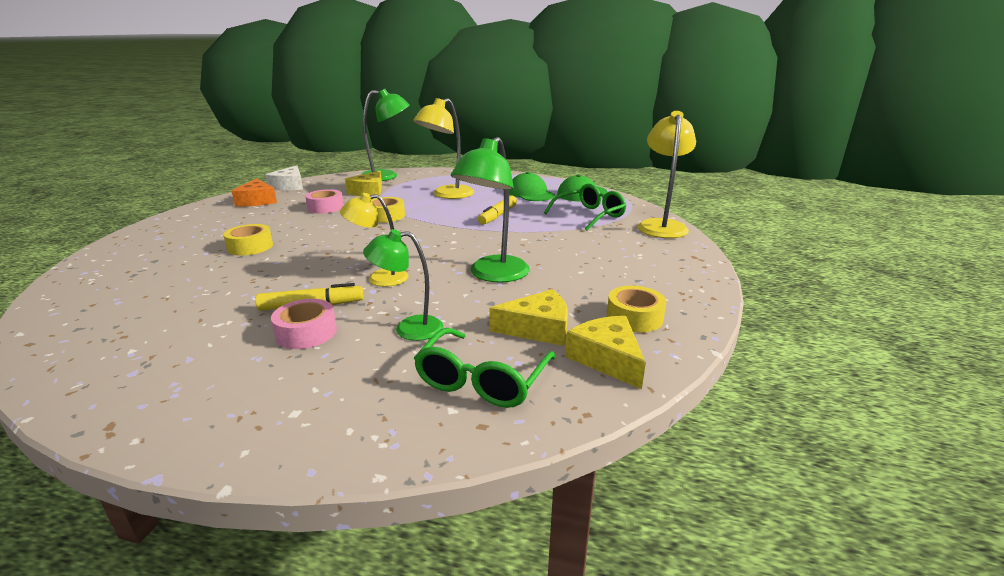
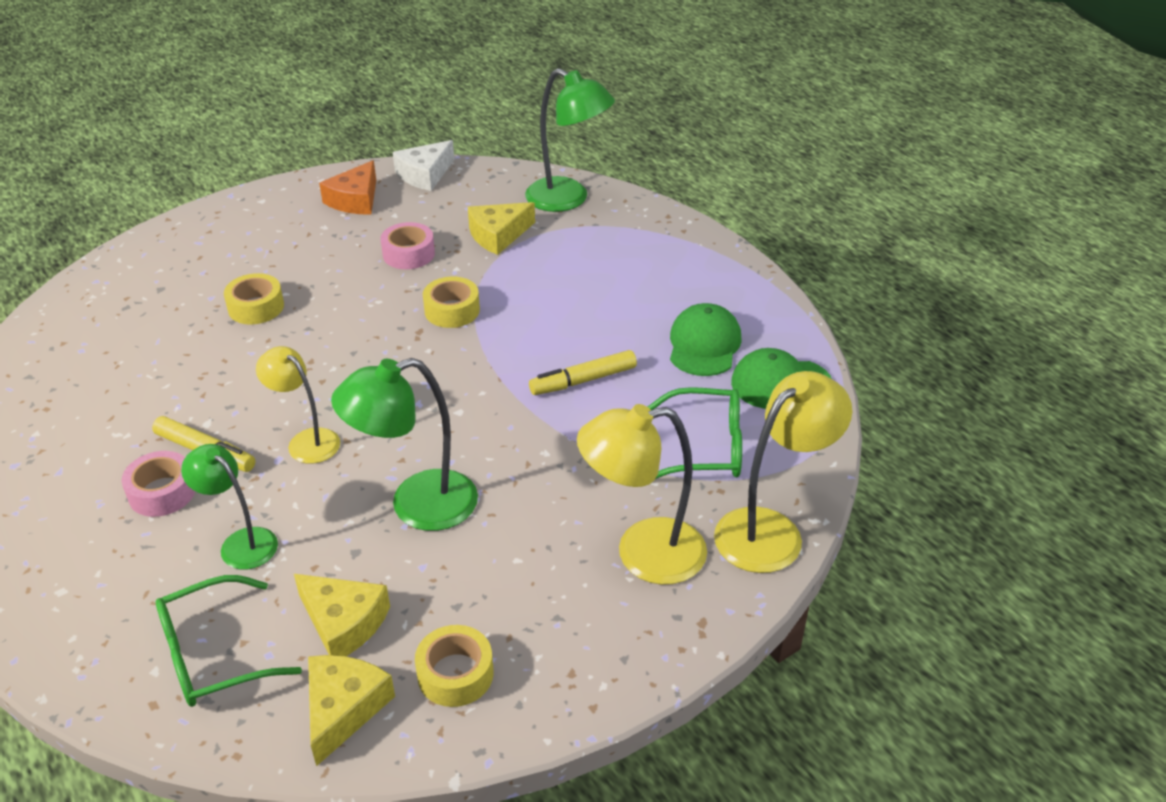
camera: 40 degrees right, 15 degrees up
yellow lamp [413,98,475,199] -> yellow lamp moved to [577,404,707,585]

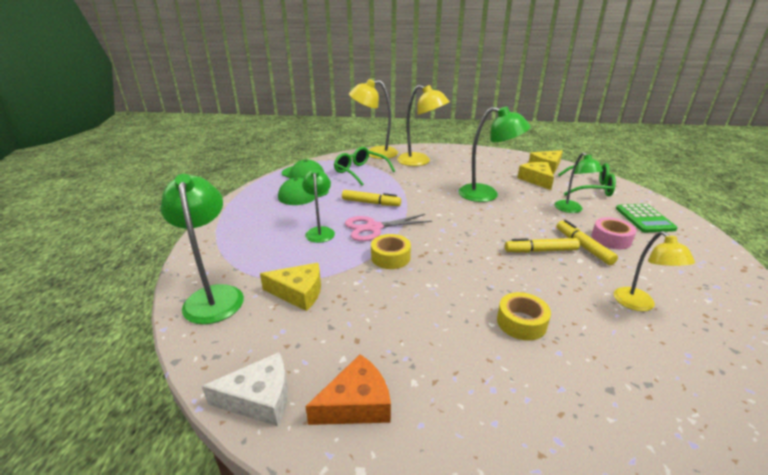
camera: 140 degrees left, 10 degrees down
yellow lamp [256,346,340,464] -> yellow lamp moved to [614,231,695,311]
pink tape [381,222,435,269] -> none
yellow tape [415,625,493,707] -> none
none -> green lamp [302,169,335,243]
none -> pink scissors [345,214,432,241]
none -> yellow marker [505,238,580,253]
none -> green calculator [616,204,678,232]

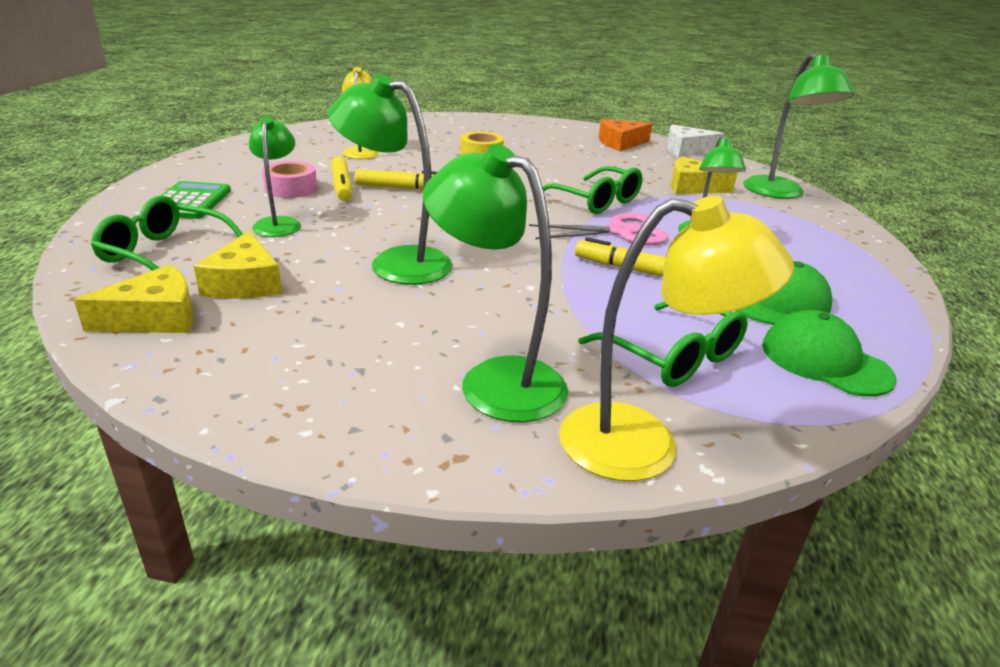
camera: 175 degrees left, 0 degrees up
yellow tape [371,234,411,269] -> green glasses [543,166,643,214]
yellow lamp [397,85,450,166] -> green lamp [423,144,568,422]

